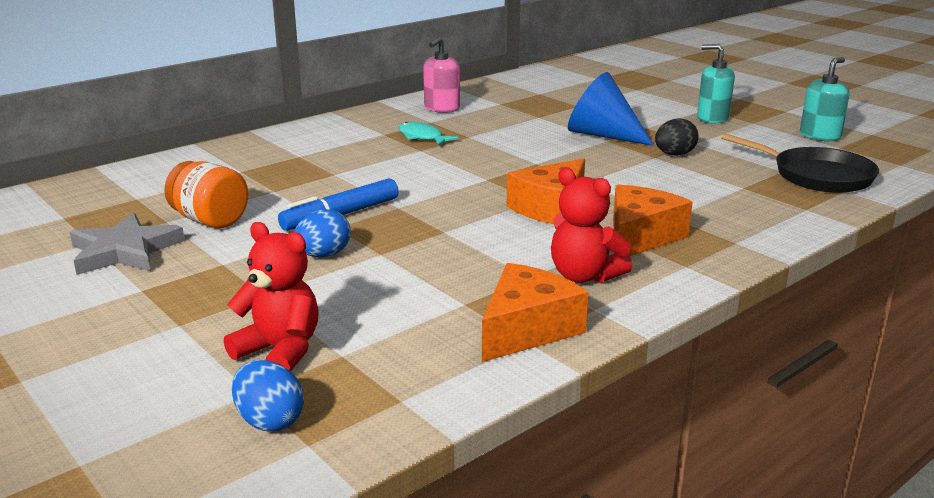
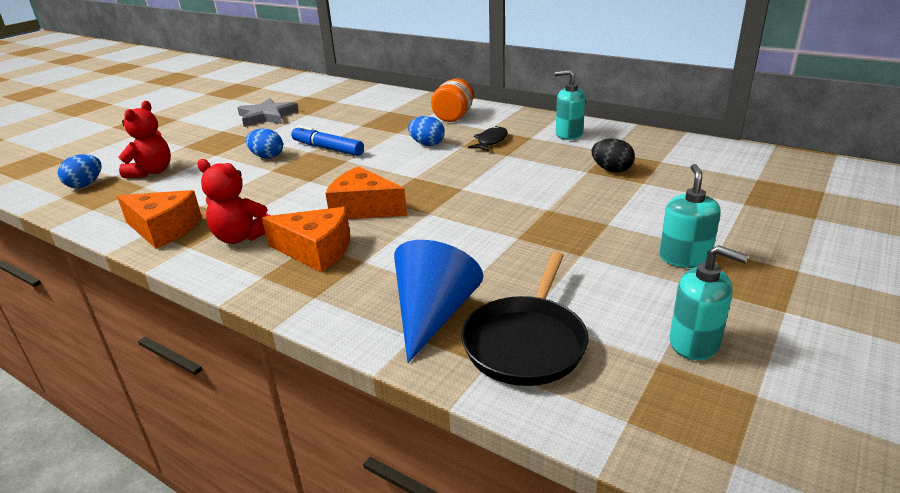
camera: 75 degrees right, 5 degrees up
orange jar [164,161,248,228] -> orange jar moved to [431,78,474,122]
turquoise fish [399,122,459,146] -> black fish [468,126,508,152]
pink soap dispenser [423,37,460,113] -> turquoise soap dispenser [555,70,585,140]
red teddy bear [551,168,632,283] -> red teddy bear turned 90 degrees counterclockwise [197,159,271,244]
blue cone [568,72,654,146] -> blue cone moved to [394,240,483,363]
black egg [655,118,699,156] -> black egg moved to [592,138,635,173]
none -> blue egg [408,116,445,146]

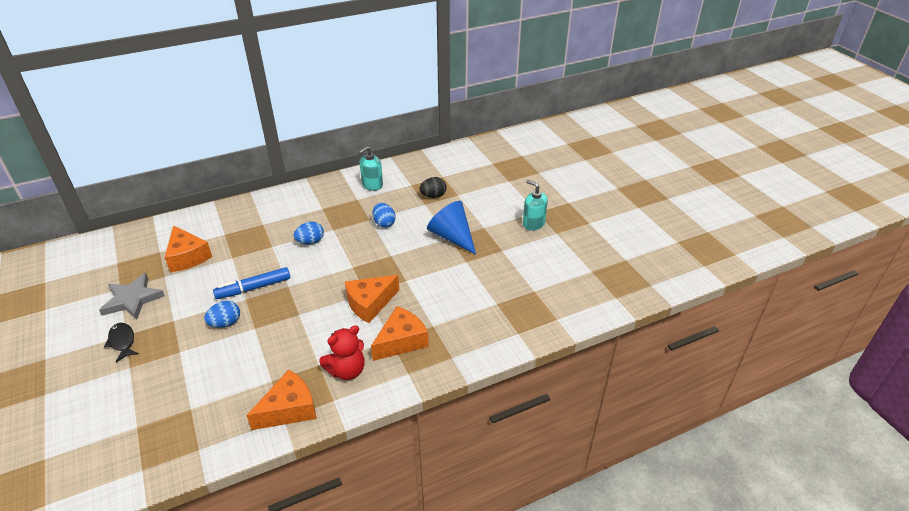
camera: 60 degrees left, 10 degrees up
blue egg [58,154,102,188] -> blue egg moved to [373,203,396,228]
red teddy bear [119,101,171,178] -> none
blue cone [394,240,483,363] -> blue cone moved to [427,201,476,254]
orange jar [431,78,474,122] -> none
black pan [461,252,589,386] -> none
black fish [468,126,508,152] -> black fish moved to [104,323,139,362]
turquoise soap dispenser [670,245,748,360] -> none
none -> orange cheese [165,225,212,272]

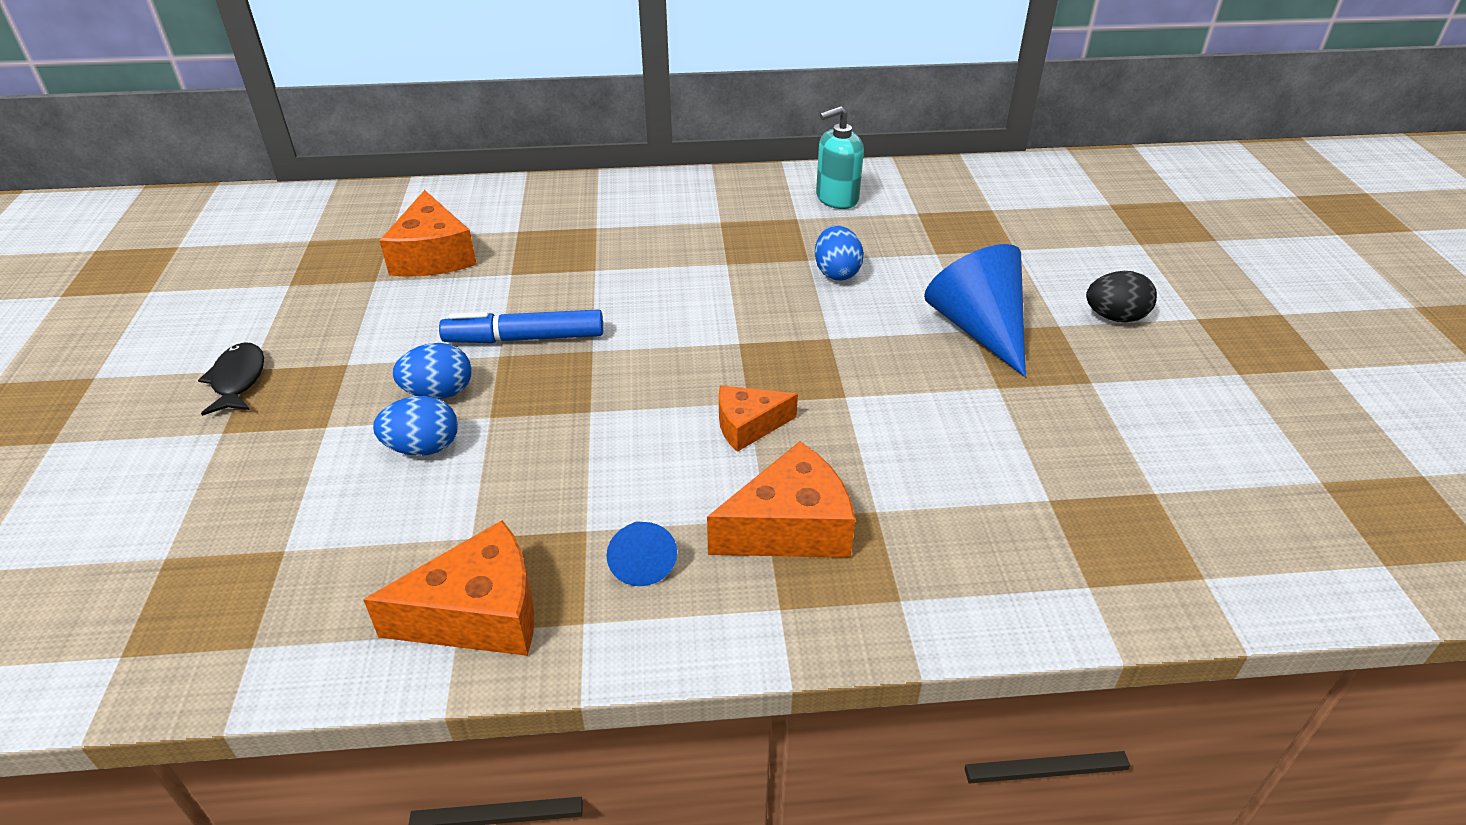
camera: 20 degrees right, 0 degrees up
grey star [99,273,165,320] -> none
blue egg [294,222,324,245] -> blue egg moved to [373,396,458,456]
red teddy bear [319,325,365,380] -> blue cone [606,521,677,586]
orange cheese [345,275,399,323] -> orange cheese [719,385,798,452], size x0.63
black egg [419,177,447,198] -> black egg moved to [1086,271,1157,322]
turquoise soap dispenser [523,180,548,231] -> none

